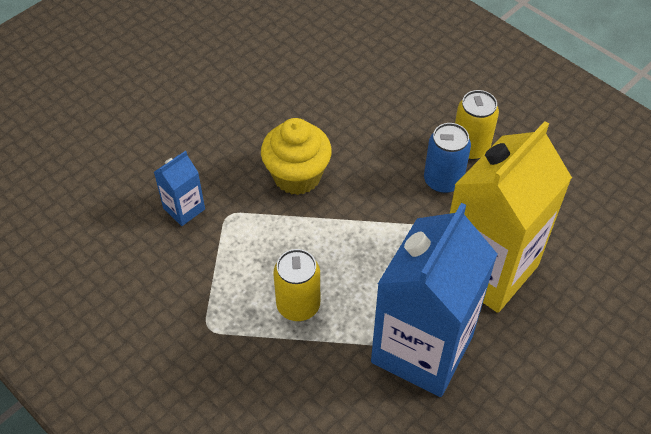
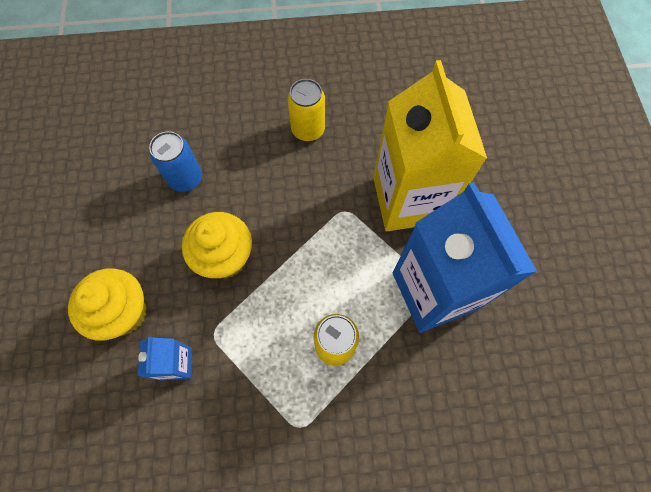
camera: 50 degrees left, 15 degrees up
blue can [424,123,471,193] -> blue can moved to [149,131,202,192]
none -> yellow cupcake [68,269,147,341]

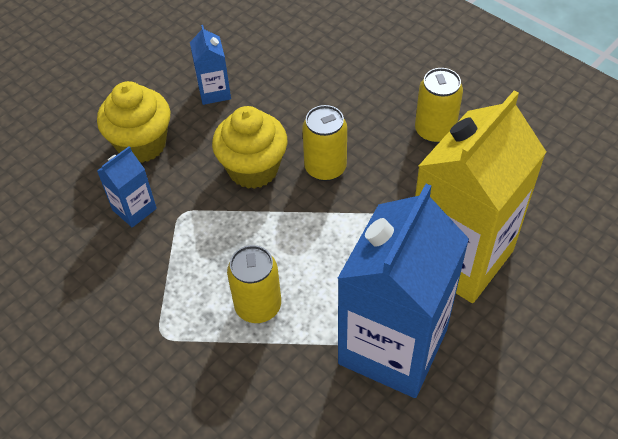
camera: 50 degrees right, 15 degrees down
blue can [149,131,202,192] -> none
none -> blue carton [190,25,231,105]
none -> yellow can [302,105,347,181]

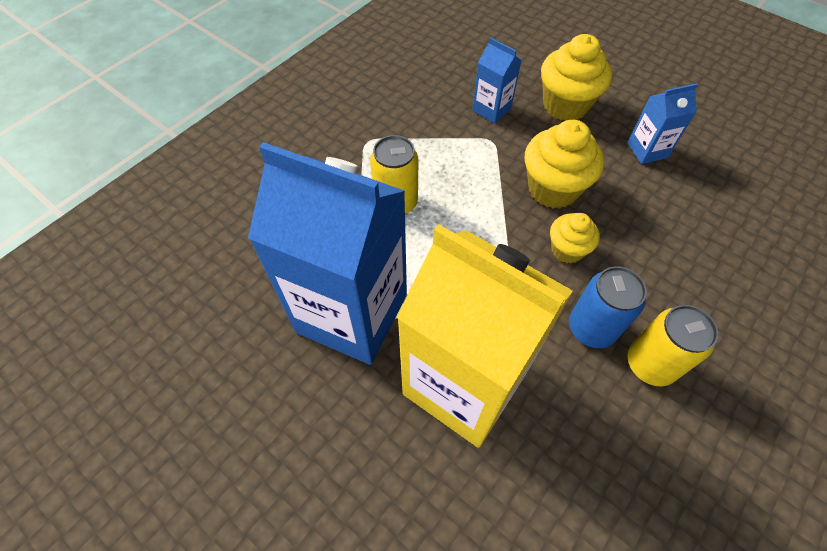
camera: 85 degrees right, 5 degrees up
yellow can [302,105,347,181] -> yellow cupcake [550,213,600,264]
none -> blue can [569,266,647,348]

